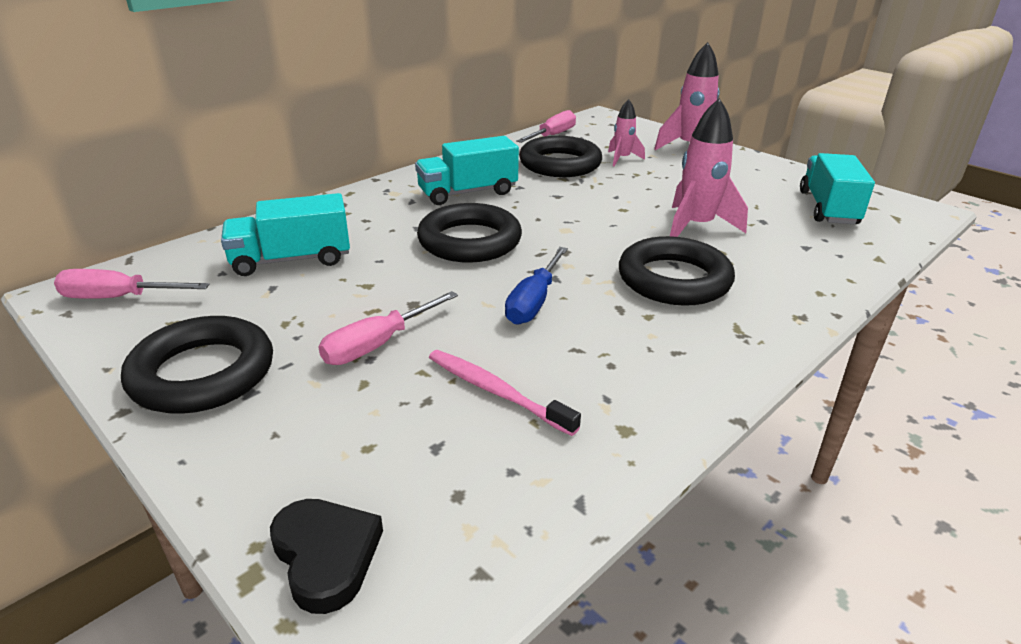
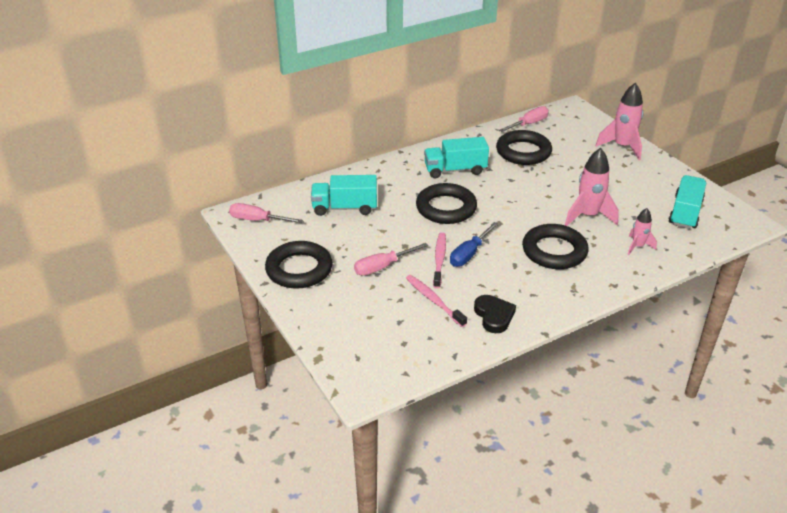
camera: 15 degrees right, 5 degrees up
black heart [270,499,383,614] -> black heart moved to [474,295,516,333]
pink rocket [608,99,645,167] -> pink rocket moved to [627,208,657,255]
none -> pink toothbrush [433,232,446,289]

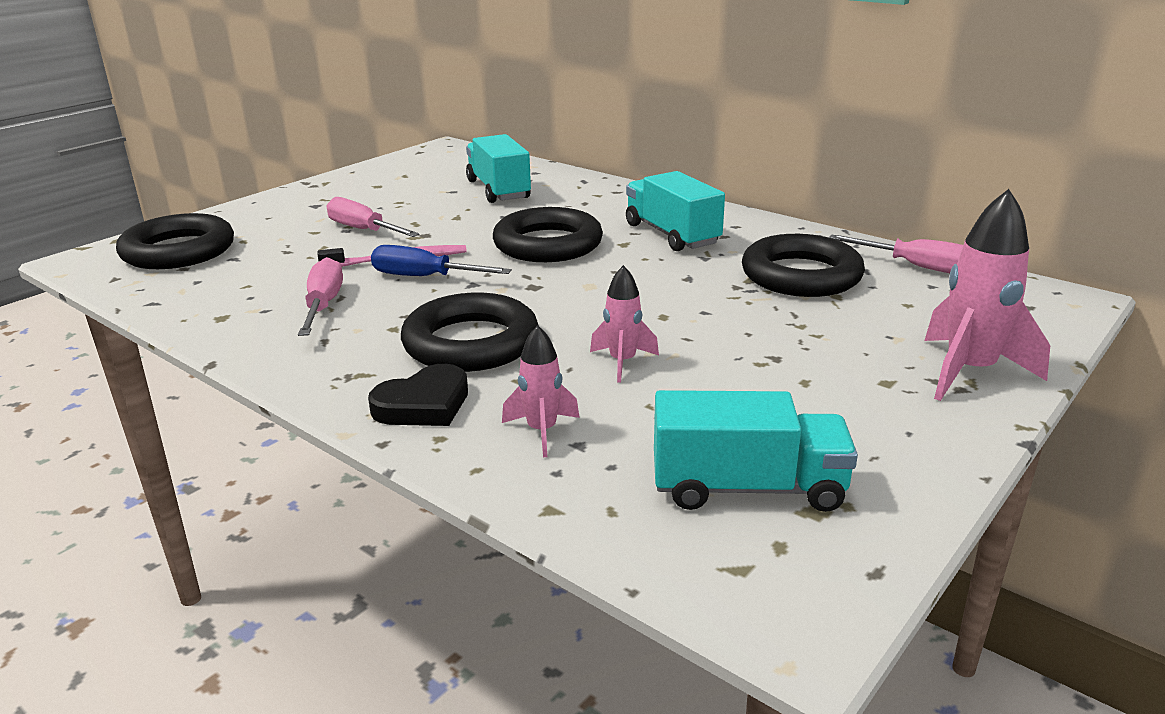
camera: 70 degrees right, 10 degrees down
pink screwdriver [229,203,303,223] -> pink screwdriver moved to [298,257,343,336]
black ring [265,241,333,289] -> black ring moved to [116,213,234,269]
pink toothbrush [406,275,467,327] -> none
black heart [474,295,516,333] -> black heart moved to [368,364,468,426]
pink rocket [565,148,619,226] -> pink rocket [590,265,659,383], size x0.57

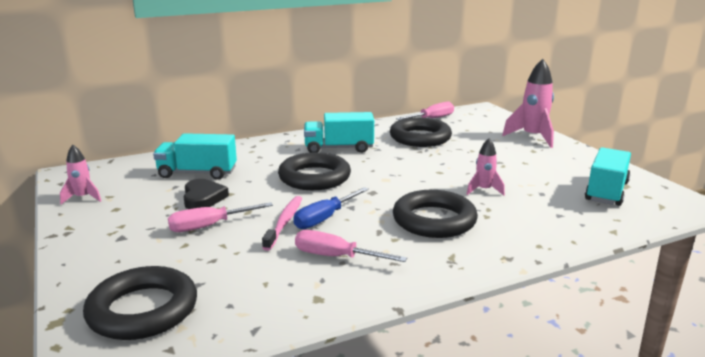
camera: 65 degrees left, 5 degrees down
black heart [368,364,468,426] -> black heart moved to [184,179,229,209]
pink rocket [502,325,580,457] -> pink rocket moved to [60,144,101,204]

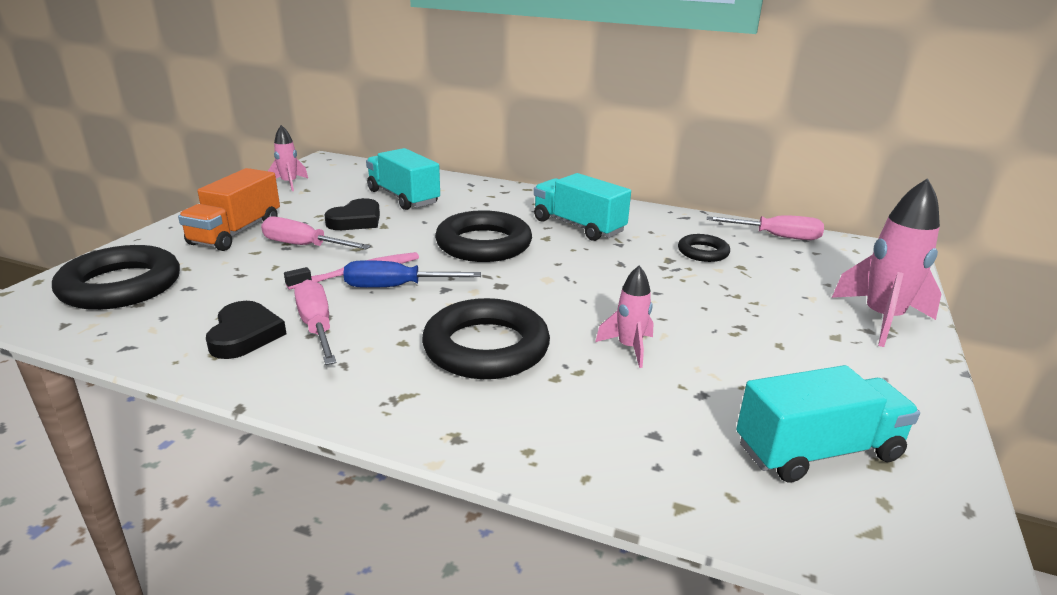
camera: 45 degrees right, 5 degrees up
black ring [390,117,452,147] -> black ring [678,234,730,262], size x0.53
none -> orange truck [178,168,280,251]
none -> black heart [206,301,287,359]

